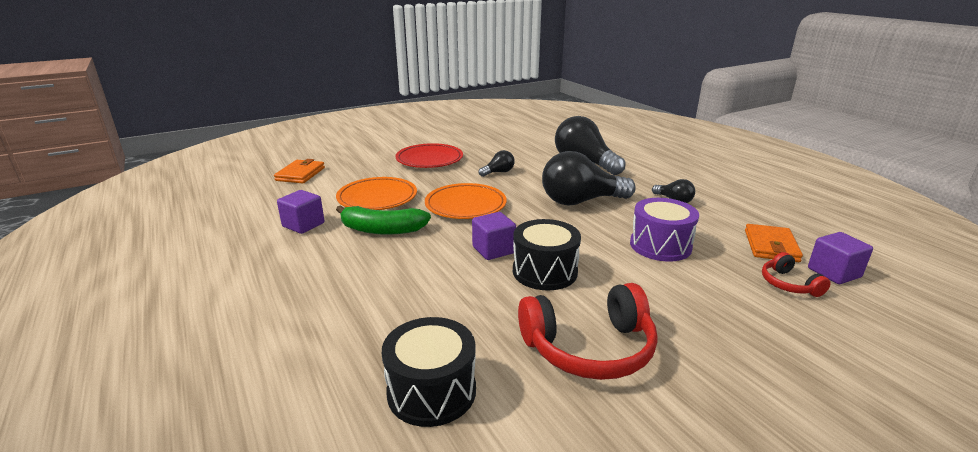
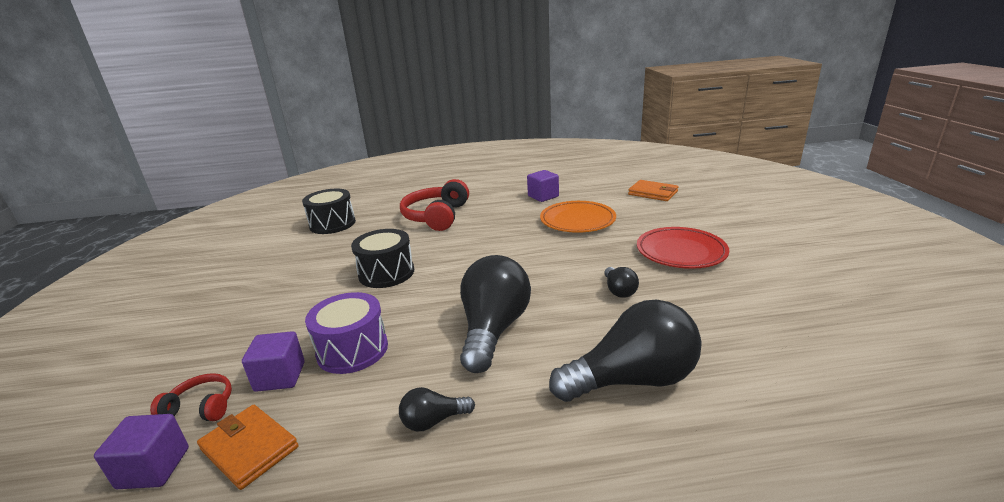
camera: 115 degrees right, 0 degrees up
green banana [336,205,431,235] -> none
orange plate [425,183,507,219] -> none
purple cube [472,212,516,260] -> purple cube moved to [242,331,305,392]
red headphones [518,283,658,380] -> red headphones moved to [400,179,469,231]

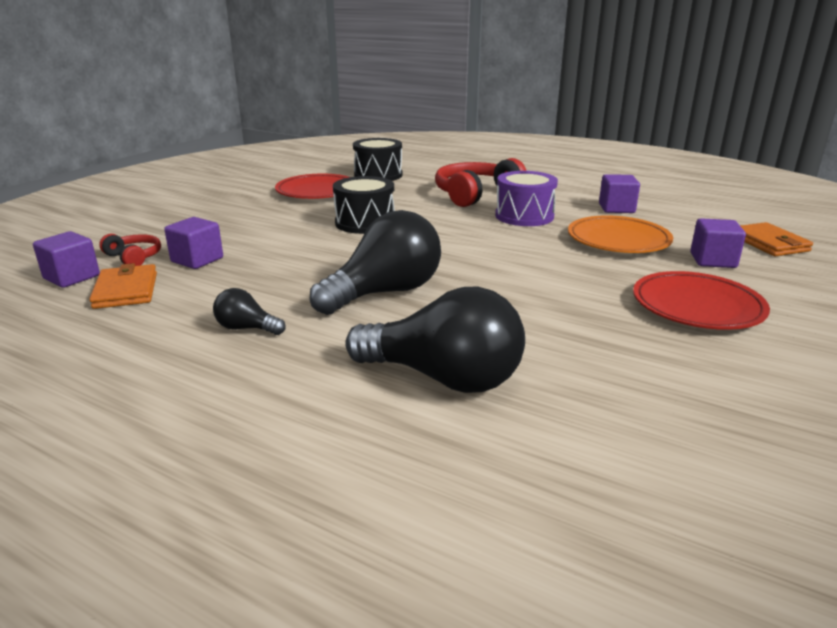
camera: 35 degrees right, 0 degrees up
purple drum [305,292,388,374] -> purple drum moved to [495,171,558,226]
black light bulb [604,267,639,298] -> none
none -> red plate [275,174,349,199]
none -> purple cube [690,218,746,268]

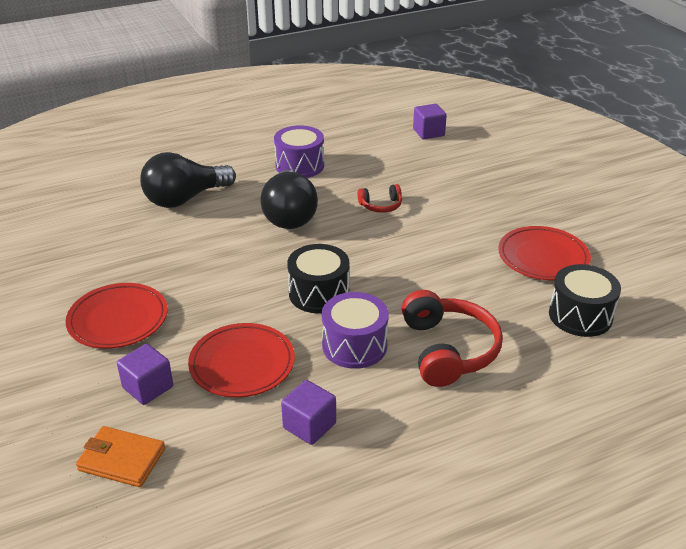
camera: 125 degrees right, 10 degrees up
orange wallet [89,263,157,309] -> none
red headphones [99,234,161,266] -> red headphones moved to [357,184,402,213]
purple cube [164,217,223,269] -> none
black light bulb [213,288,286,335] -> purple drum [274,125,324,178]
black drum [333,176,395,234] -> black drum moved to [287,244,349,313]
orange plate [568,215,673,253] -> red plate [188,323,295,398]

